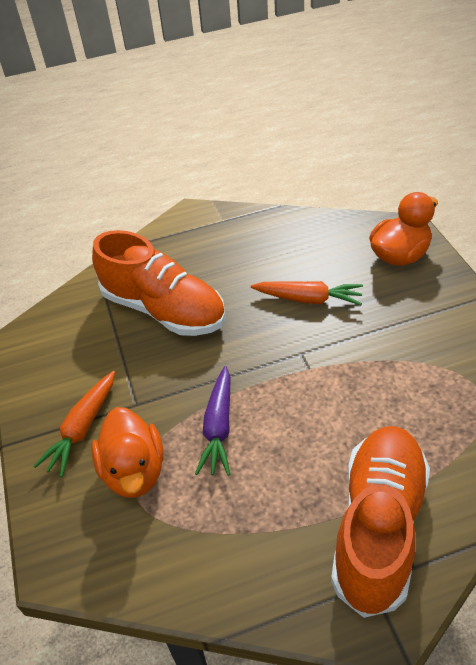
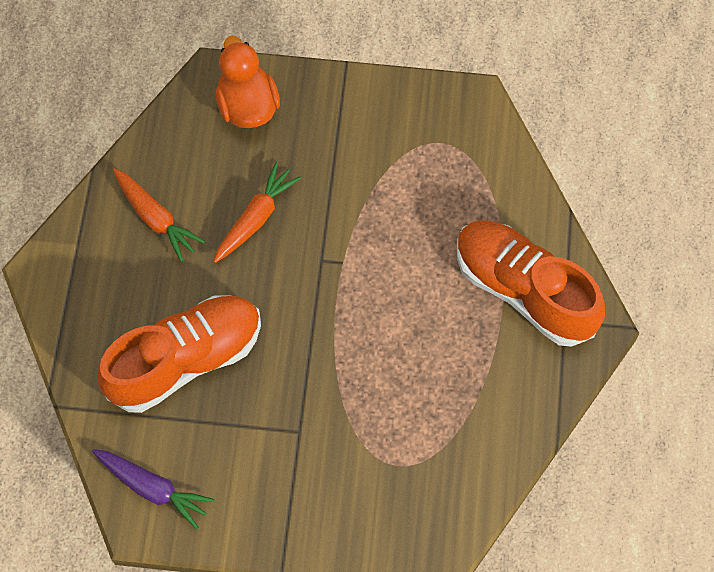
camera: 70 degrees left, 20 degrees up
orange carrot [33,371,115,477] -> orange carrot moved to [113,168,205,262]
orange duck [91,407,164,498] -> none
purple carrot [195,366,230,476] -> purple carrot moved to [92,449,215,529]

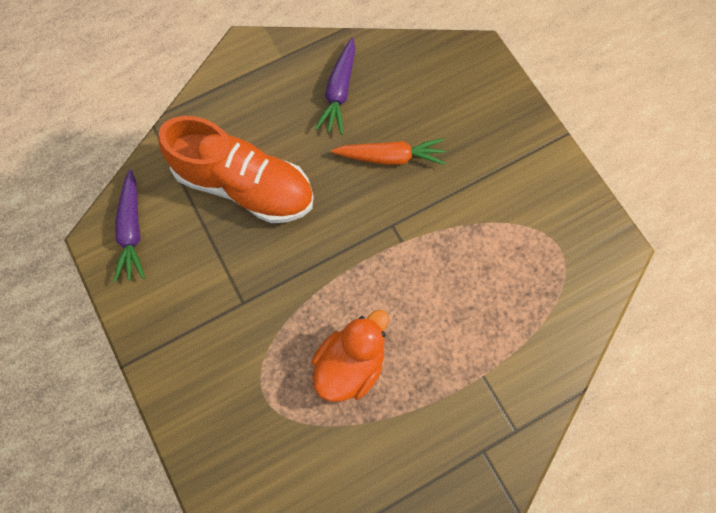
camera: 55 degrees right, 5 degrees up
orange carrot [113,168,205,262] -> purple carrot [315,37,355,135]
orange duck [216,36,280,128] -> orange duck moved to [311,310,389,402]
orange shoe [457,220,605,347] -> none

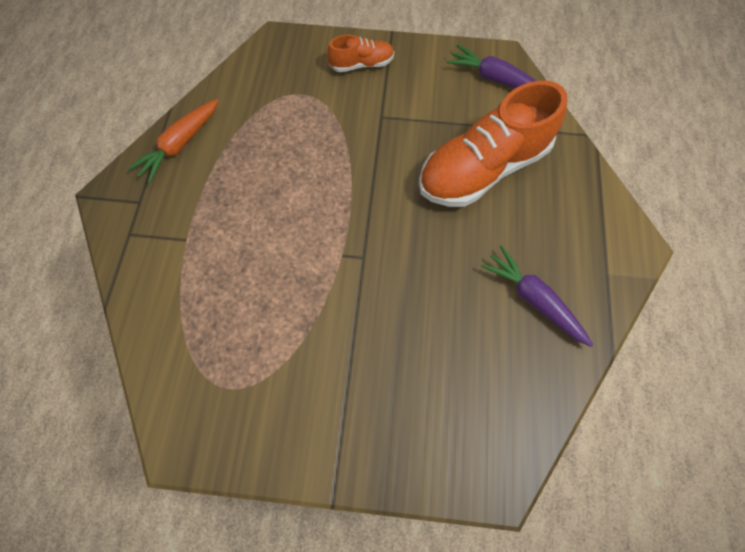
camera: 125 degrees right, 5 degrees down
orange duck [311,310,389,402] -> none
orange carrot [331,138,446,165] -> orange carrot moved to [128,99,219,183]
none -> orange shoe [327,35,394,72]

